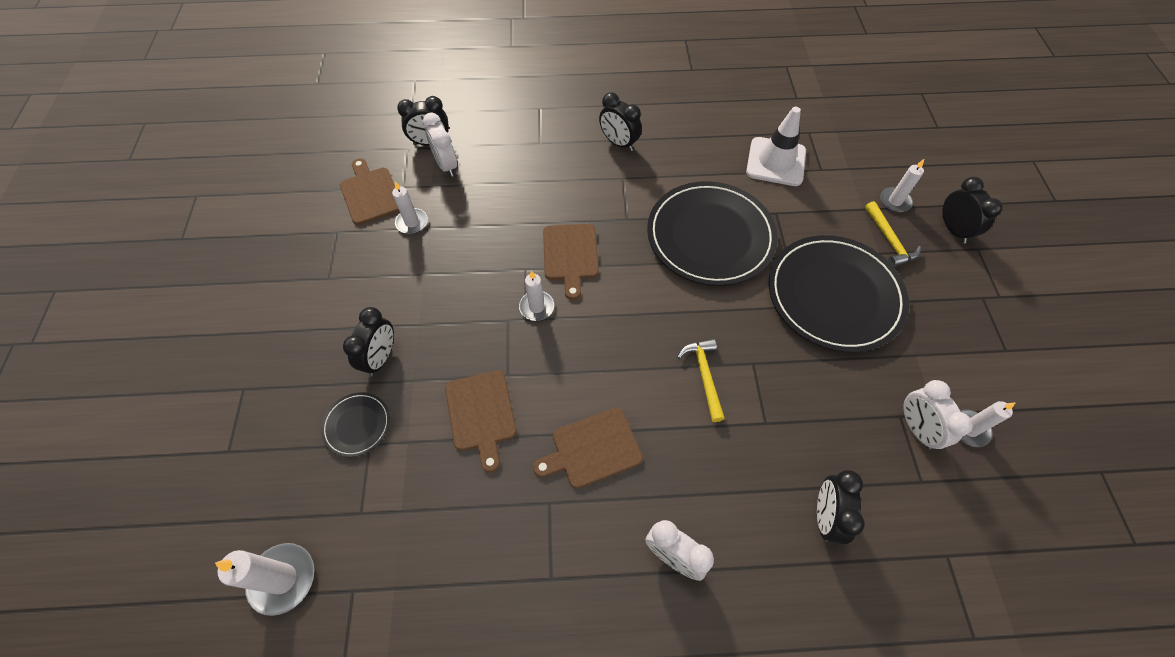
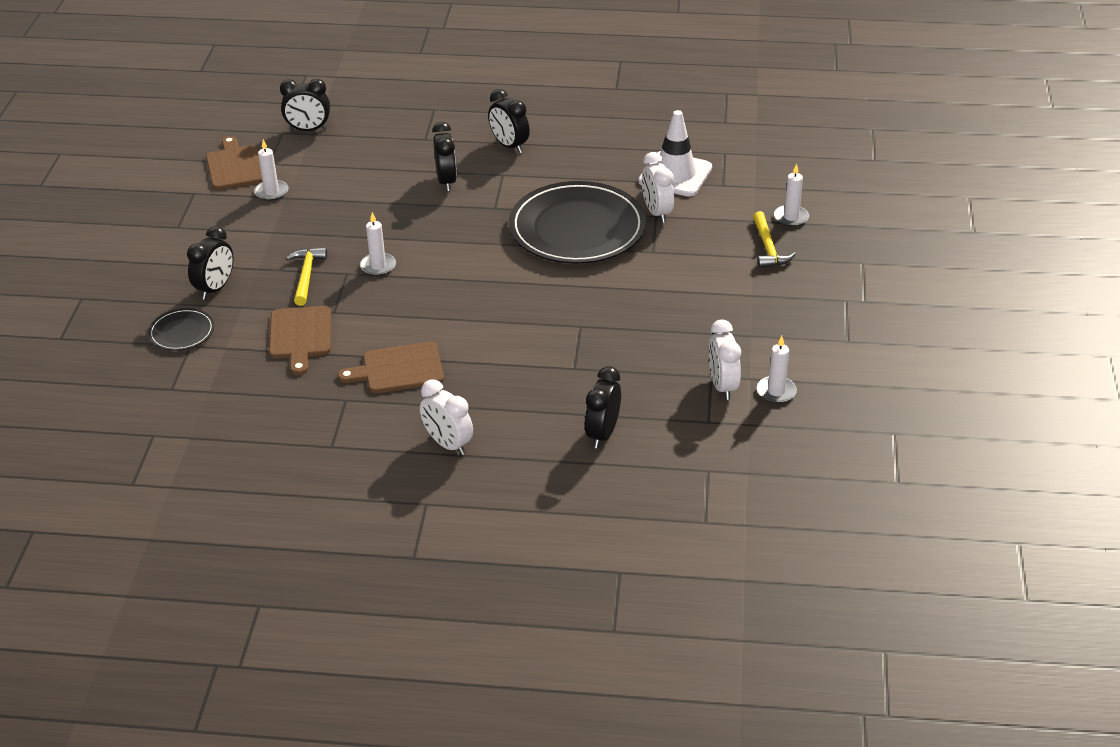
camera: 10 degrees right, 20 degrees down
white candle [215,543,314,616] -> none
white clock [423,112,457,177] -> white clock moved to [642,152,674,223]
brown cutting board [543,224,599,300] -> none
yellow hammer [677,339,725,422] -> yellow hammer moved to [286,247,327,306]
black plate [768,235,909,353] -> none
black clock [942,177,1003,244] -> black clock moved to [432,122,457,191]

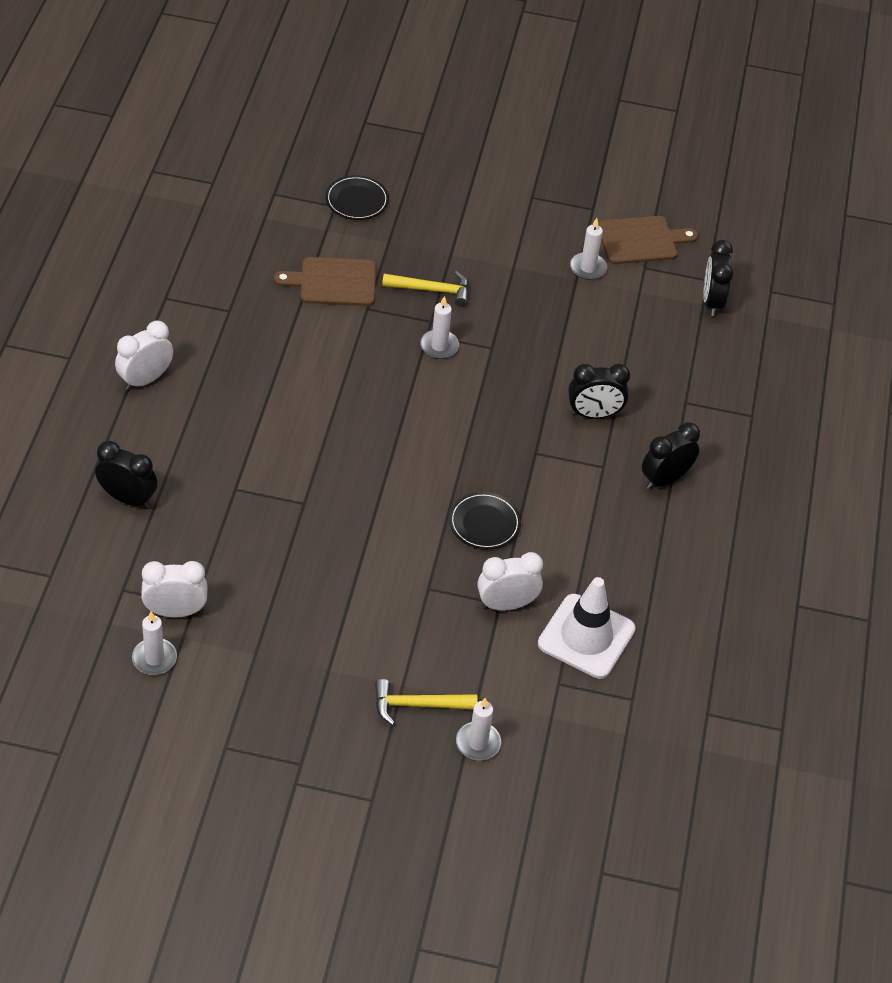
camera: 90 degrees right, 10 degrees up
black clock [187,226,233,300] -> none
brown cutting board [338,342,444,393] -> none
black plate [509,181,646,264] -> black plate [449,492,521,550], size x0.44

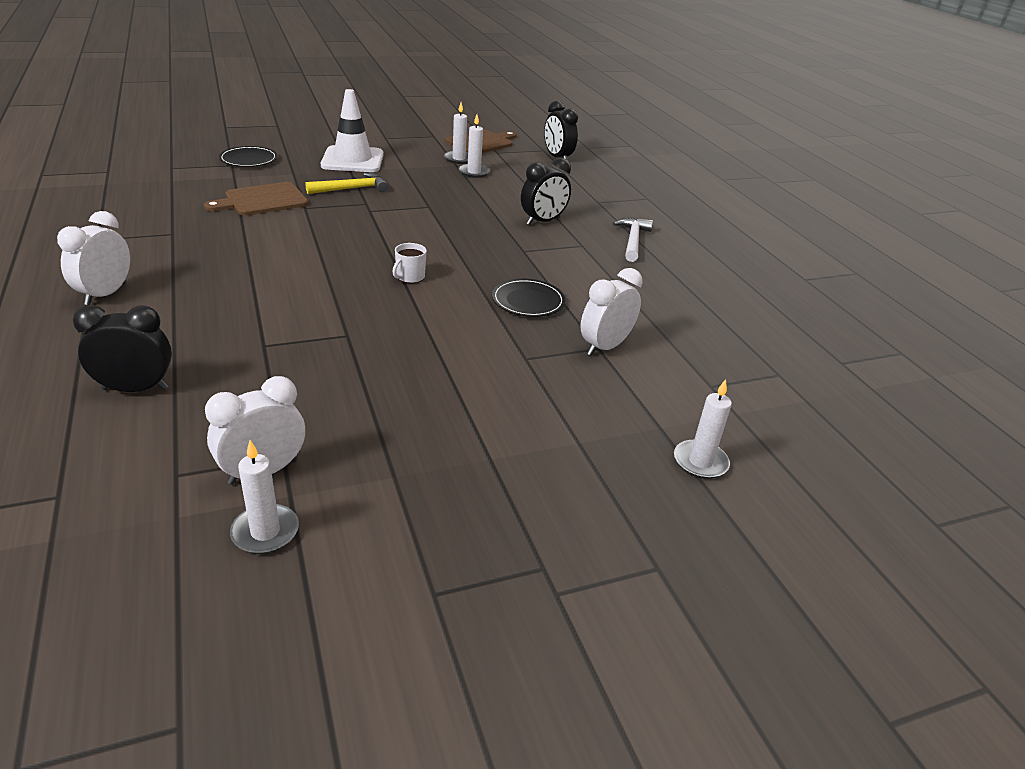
camera: 30 degrees left, 15 degrees down
yellow hammer [375,679,478,725] -> none
white candle [420,296,459,359] -> white candle moved to [458,114,490,178]
white traffic cone [538,577,636,679] -> white traffic cone moved to [321,89,384,172]
black clock [642,422,700,489] -> white hammer [613,218,653,262]
none -> white mug [392,243,427,283]

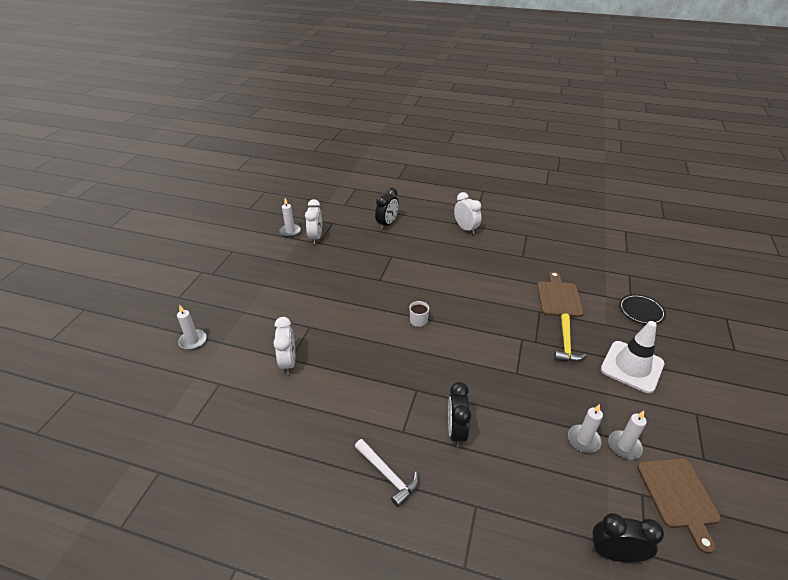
camera: 130 degrees right, 5 degrees up
black plate [492,279,565,317] -> none

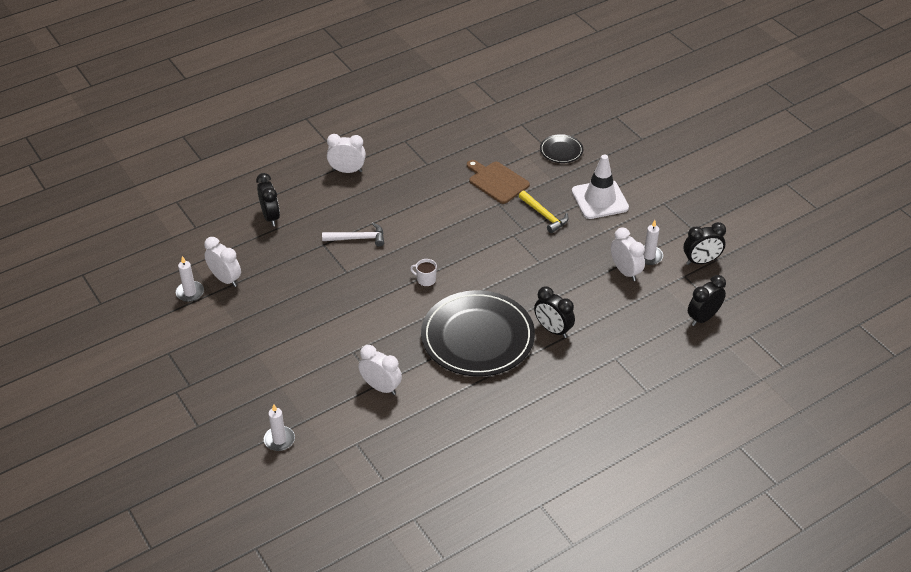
camera: 50 degrees left, 5 degrees up
white hammer [355,439,419,507] -> white hammer moved to [322,223,384,247]
white candle [568,404,603,453] -> white clock [611,227,645,281]
brown cutting board [637,458,721,554] -> black clock [684,222,726,265]
none -> black plate [421,290,535,377]

